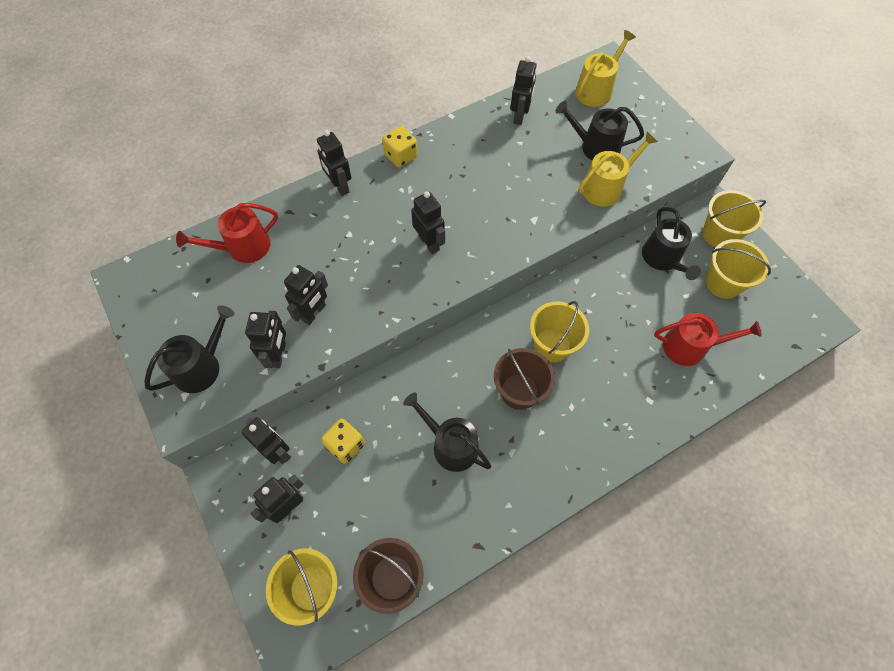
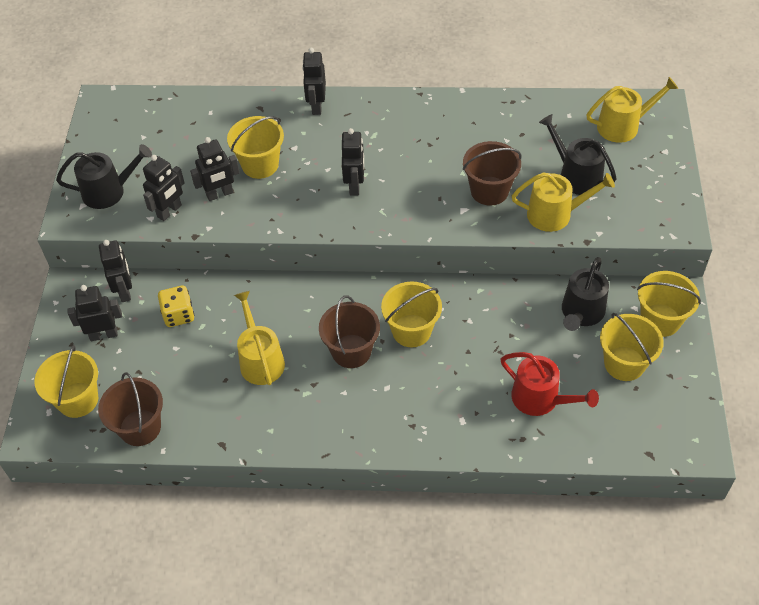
camera: 35 degrees right, 10 degrees down
red watering can [176,203,278,263] -> none
yellow dice [382,126,418,167] -> none
black watering can [403,392,491,472] -> yellow watering can [234,291,285,385]
black robot [510,56,537,125] -> none
none -> yellow bucket [227,116,284,179]
none -> brown bucket [463,141,522,206]

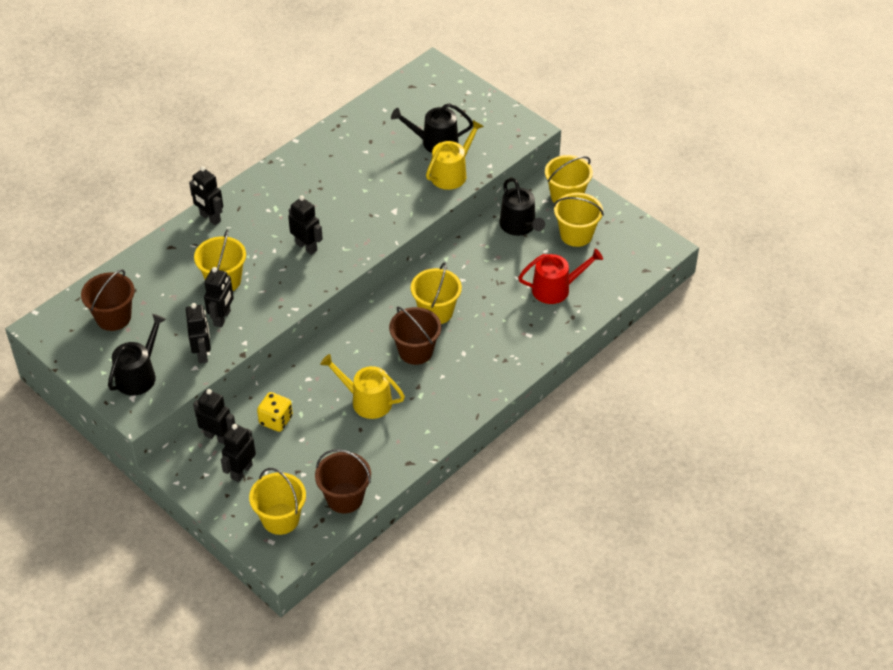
camera: 50 degrees left, 5 degrees down
brown bucket [463,141,522,206] -> brown bucket moved to [81,269,135,331]
yellow watering can [587,77,678,143] -> none

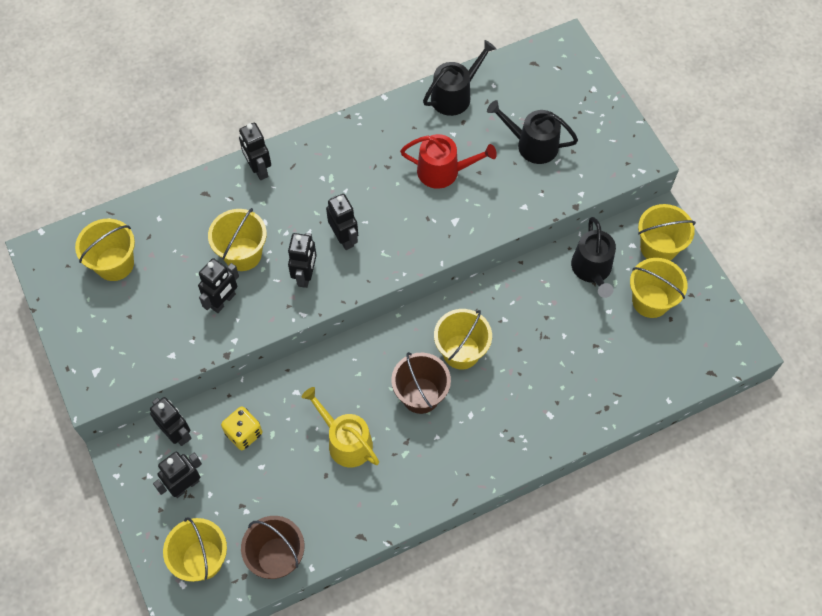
camera: 20 degrees right, 15 degrees up
brown bucket [81,269,135,331] -> yellow bucket [75,219,135,281]
black watering can [108,314,166,396] -> black watering can moved to [423,40,496,116]
black robot [186,303,211,364] -> black robot moved to [288,233,317,288]
yellow watering can [426,120,484,190] -> none
red watering can [518,248,603,304] -> red watering can moved to [400,134,497,189]

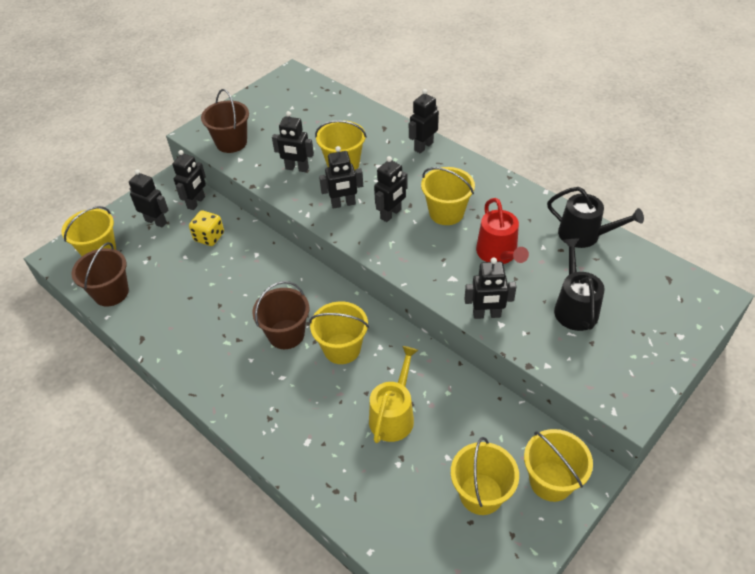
camera: 70 degrees right, 15 degrees down
yellow bucket [75,219,135,281] -> yellow bucket moved to [421,167,475,225]
yellow watering can [302,387,379,467] -> yellow watering can moved to [369,346,418,443]
black watering can [571,217,616,298] -> none
none -> brown bucket [201,89,249,153]
none -> black robot [465,257,517,319]

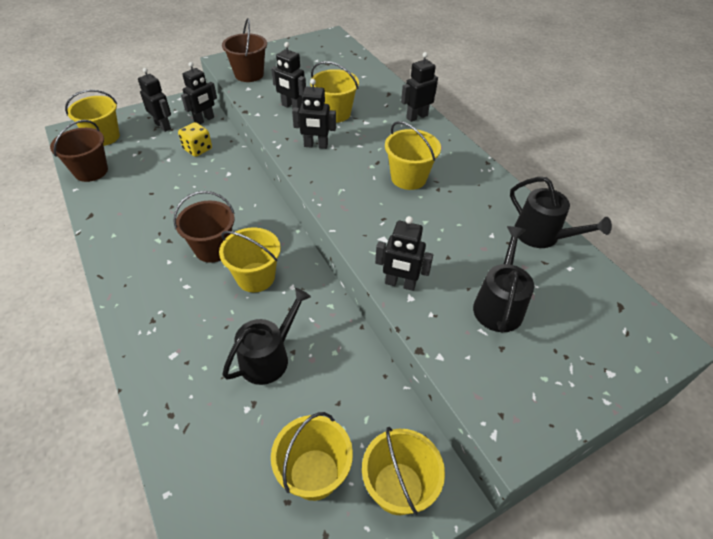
camera: 15 degrees right, 0 degrees up
yellow watering can [369,346,418,443] -> black watering can [222,288,311,385]
black robot [374,156,407,222] -> none
red watering can [476,198,529,264] -> none

